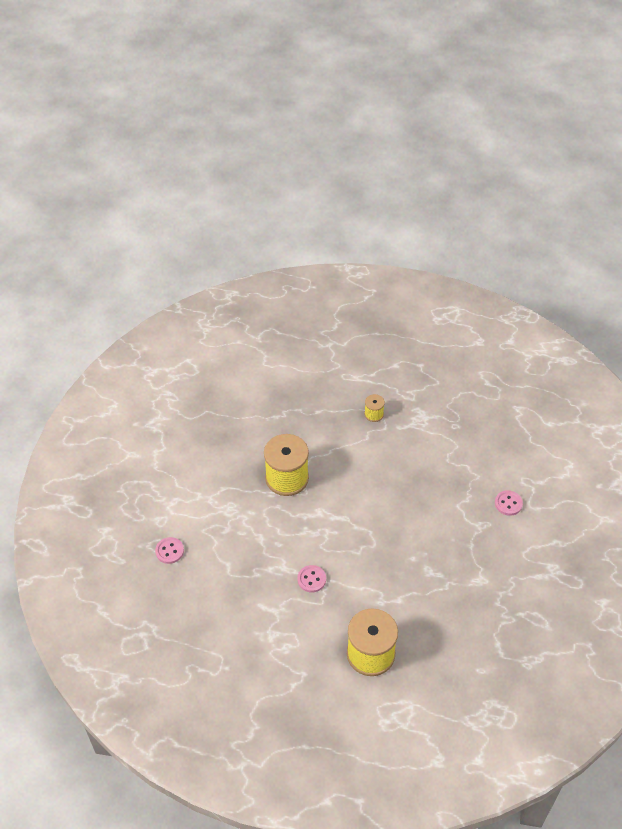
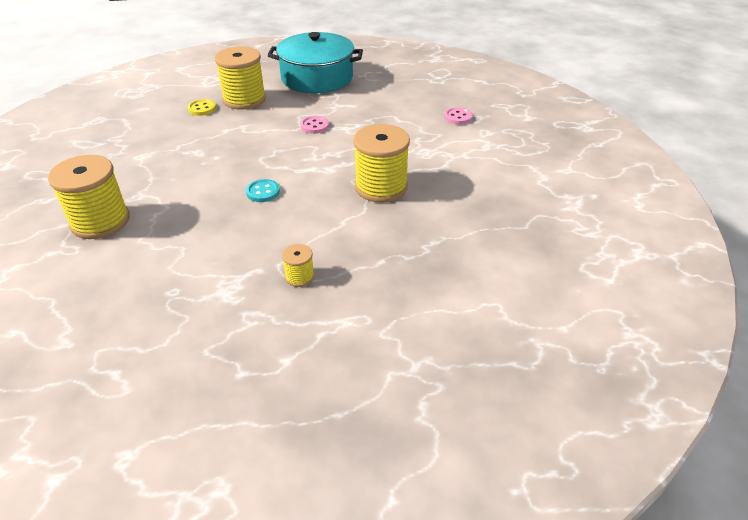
camera: 160 degrees right, 10 degrees down
pink button [495,490,523,516] -> yellow spool [48,155,130,239]
none -> yellow button [188,99,216,116]
none -> turquoise button [246,179,280,202]
none -> turquoise pot [268,32,363,93]

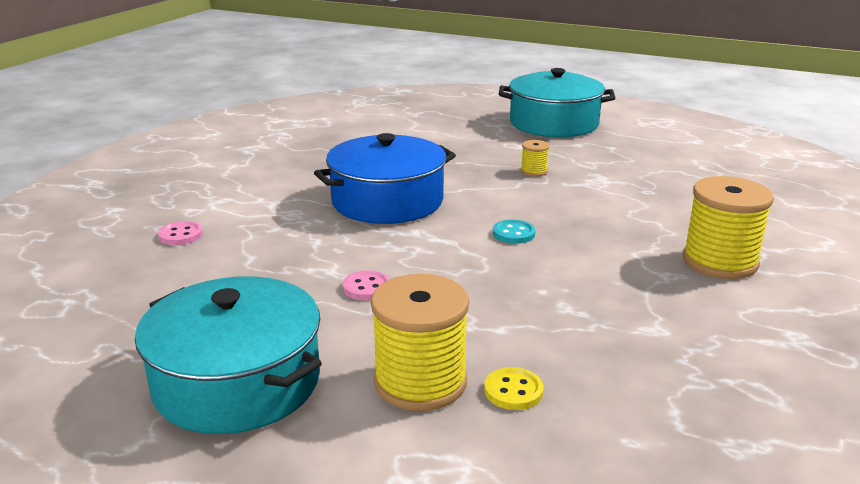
camera: 145 degrees left, 15 degrees down
yellow spool [353,124,410,203] -> blue pot [314,133,456,224]
none -> turquoise pot [499,68,615,137]

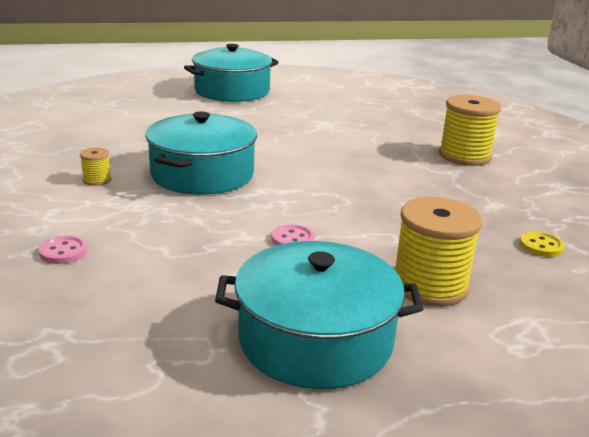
camera: 40 degrees left, 0 degrees up
blue pot [314,133,456,224] -> turquoise pot [145,111,257,195]
yellow button [484,367,544,410] -> yellow button moved to [519,231,564,257]
turquoise button [493,220,535,244] -> none
yellow spool [521,140,550,176] -> yellow spool moved to [80,148,111,186]

